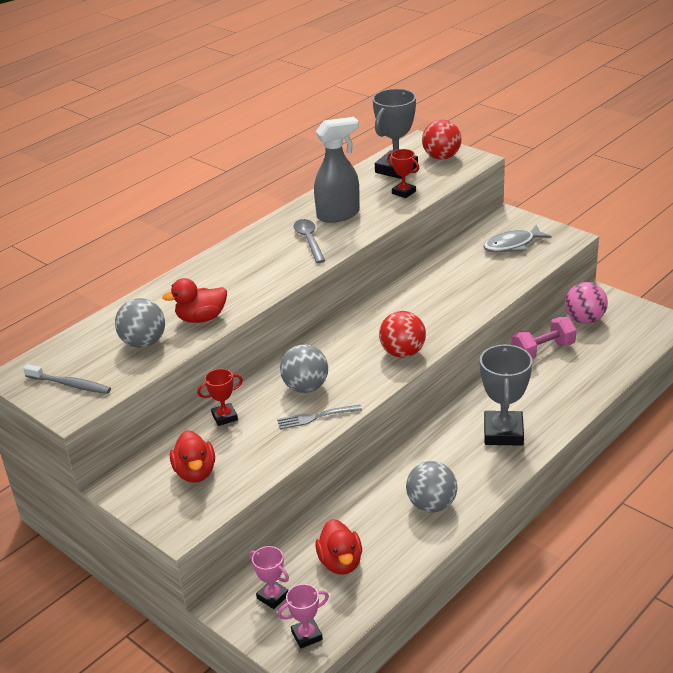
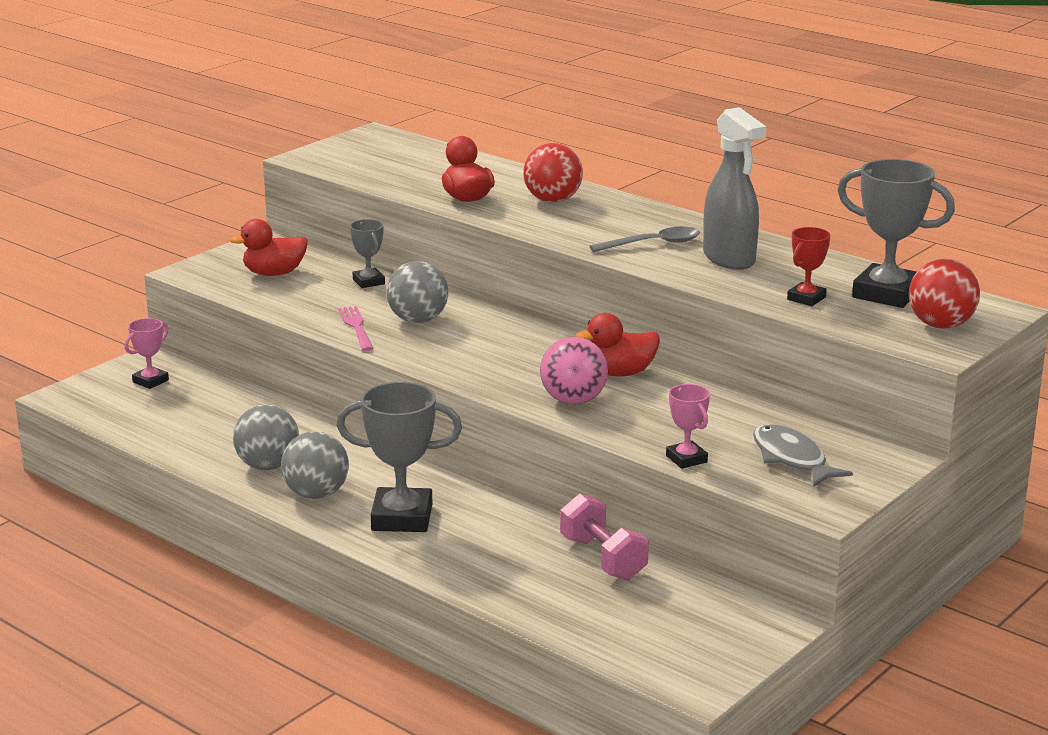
camera: 85 degrees right, 10 degrees down
grey toothbrush [23,364,111,394] -> none
grey ball [115,298,165,348] -> grey ball moved to [281,431,349,499]
red trophy [197,369,243,426] -> grey trophy [350,219,385,288]
grey fork [277,405,362,429] -> pink fork [338,306,374,351]
pink trophy [278,584,329,648] -> pink trophy moved to [666,384,710,469]
red duck [315,519,362,575] -> red duck moved to [576,313,660,377]
red ball [379,311,426,358] -> red ball moved to [523,143,583,203]
pink ball [565,282,608,324] -> pink ball moved to [540,337,608,405]

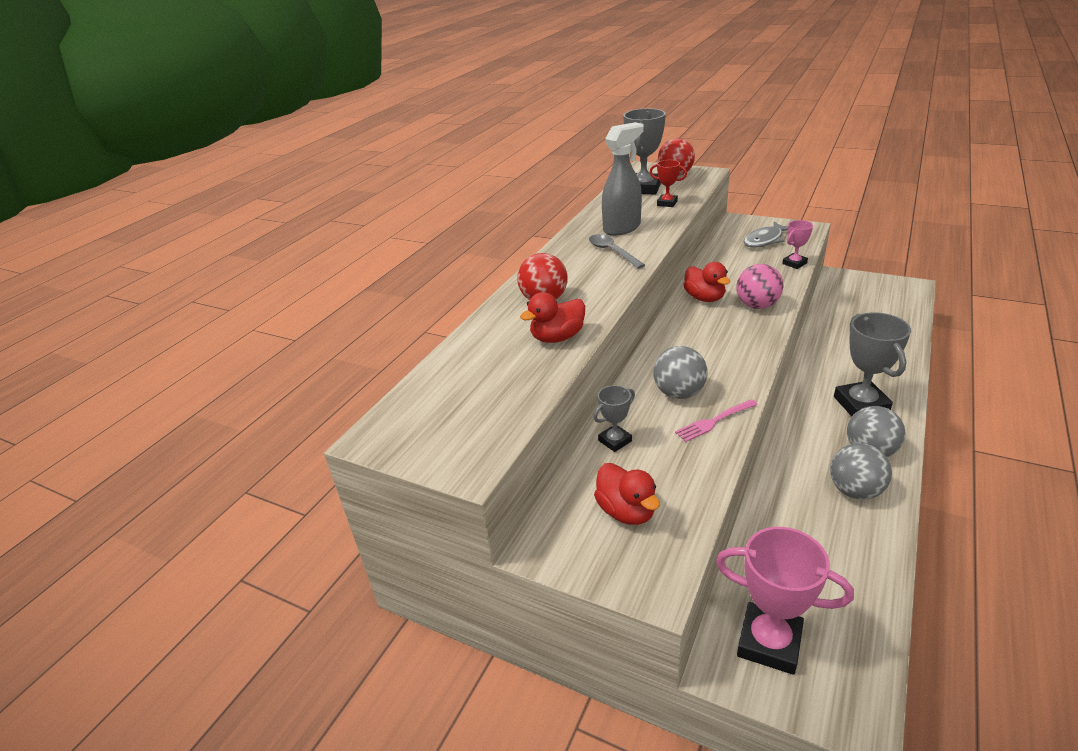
camera: 100 degrees left, 10 degrees up
pink trophy [124,318,169,389] -> pink trophy [716,527,854,675], size x1.89
pink dumbbell [560,494,649,580] -> none

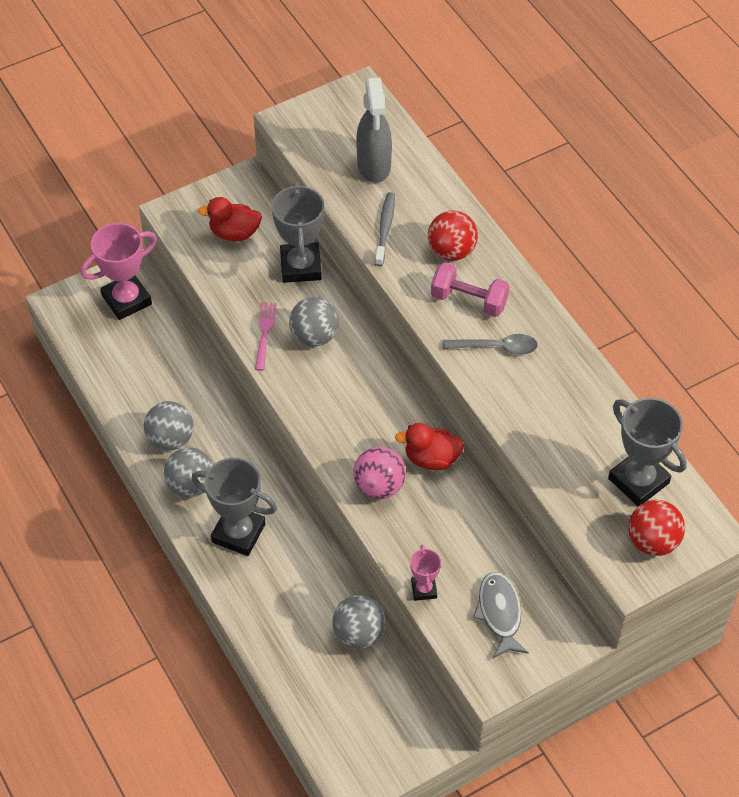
camera: 120 degrees right, 20 degrees up
red duck [520,292,585,343] -> grey toothbrush [375,192,395,266]
grey trophy [593,385,635,452] -> grey trophy [271,182,324,283], size x1.89
grey spray bottle [602,122,644,236] -> grey spray bottle moved to [356,78,392,183]
red trophy [650,160,687,207] -> none
none -> grey ball [332,595,386,649]
none -> pink dumbbell [431,262,510,317]

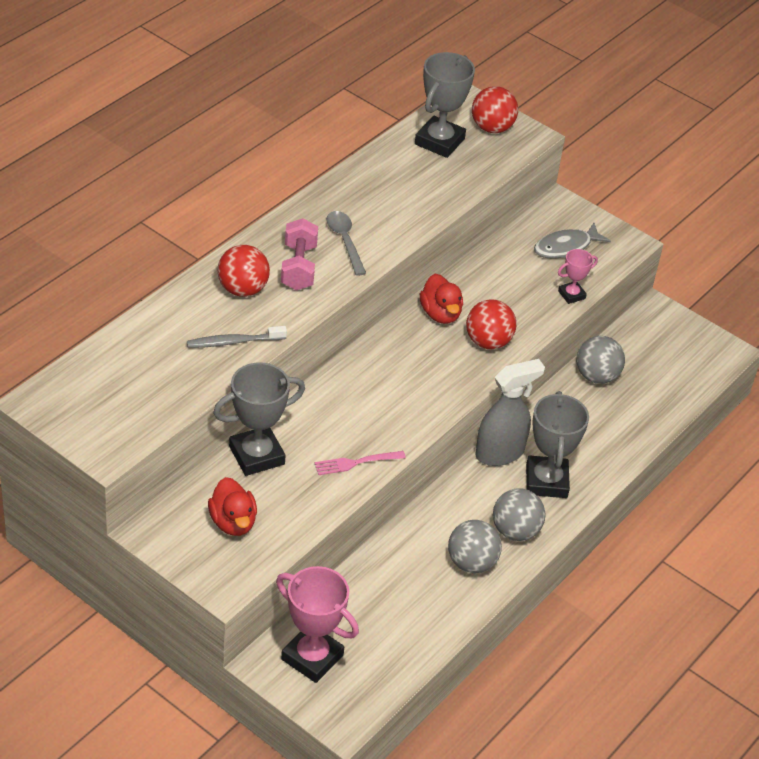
camera: 115 degrees left, 10 degrees down
grey ball [289,297,339,347] -> none
pink ball [353,447,406,499] -> red ball [466,299,516,349]
grey spray bottle [356,78,392,183] -> grey spray bottle moved to [476,359,545,466]

